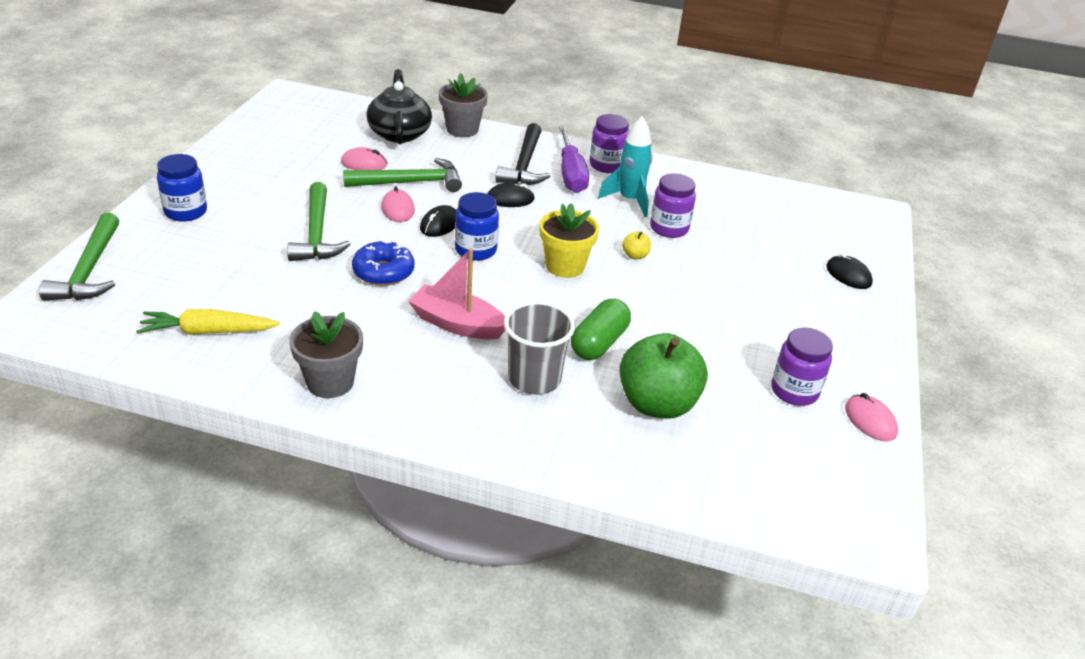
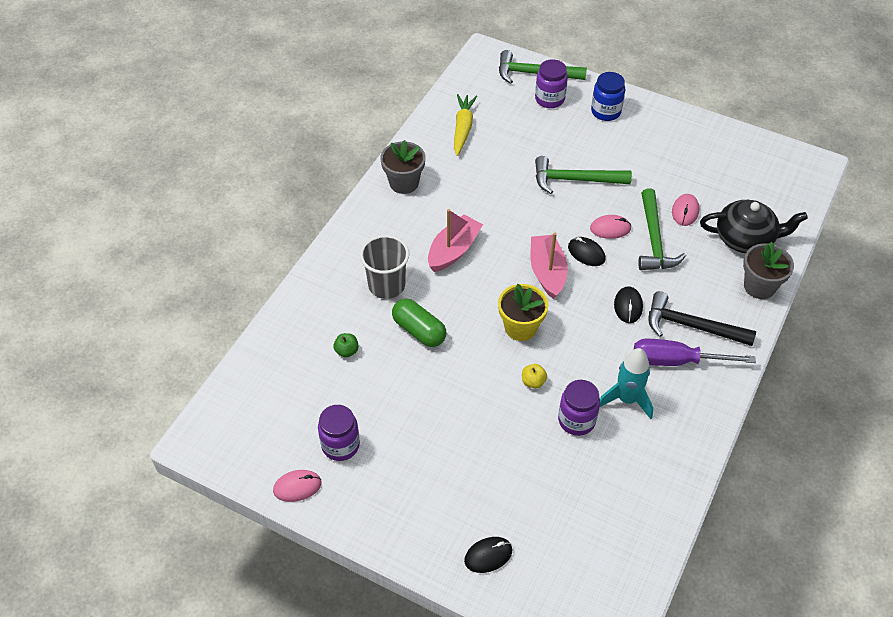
camera: 105 degrees right, 15 degrees up
blue donut [352,240,415,286] -> none
blue jar [455,192,499,261] -> pink boat [531,233,568,299]
purple jar [590,114,629,173] -> purple jar moved to [535,59,568,108]
green apple [619,333,708,419] -> green apple [333,333,359,357], size x0.40

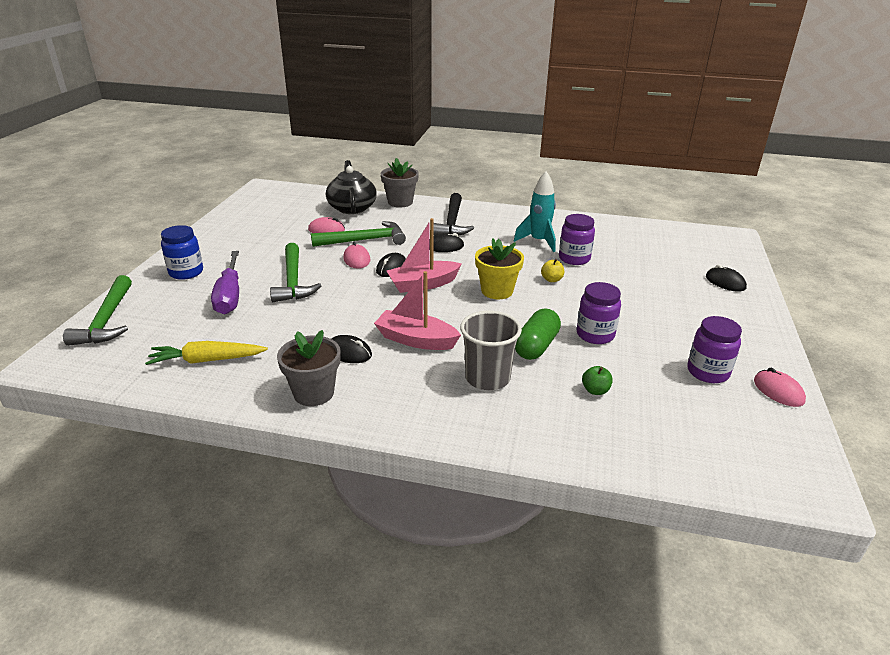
camera: 105 degrees left, 20 degrees down
purple jar [535,59,568,108] -> purple jar moved to [577,282,621,344]
purple screwdriver [634,339,756,366] -> purple screwdriver moved to [211,251,239,314]
none -> black mouse [332,335,372,363]

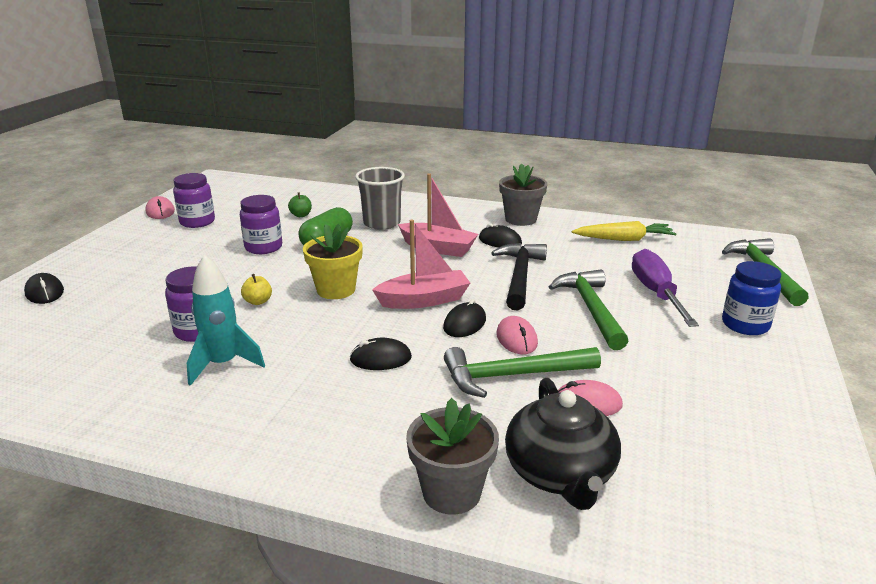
camera: 175 degrees left, 5 degrees down
black hammer [433,193,474,236] -> black hammer moved to [491,243,547,310]

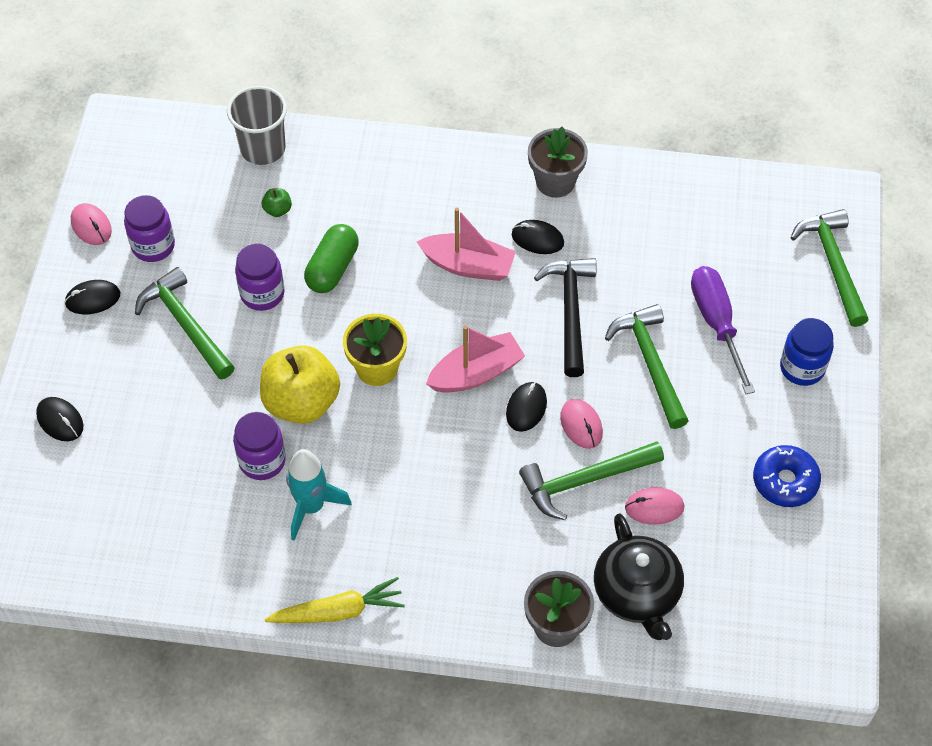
camera: 10 degrees left, 30 degrees up
yellow apple [241,274,272,305] -> yellow apple [260,345,340,424], size x2.49
black mouse [349,338,412,370] -> black mouse moved to [64,280,120,314]
grey cup [355,167,405,230] -> grey cup moved to [227,86,287,165]
yellow carrot [572,221,677,241] -> yellow carrot moved to [264,577,405,623]
none -> green hammer [135,267,235,379]
none -> blue donut [753,445,821,507]

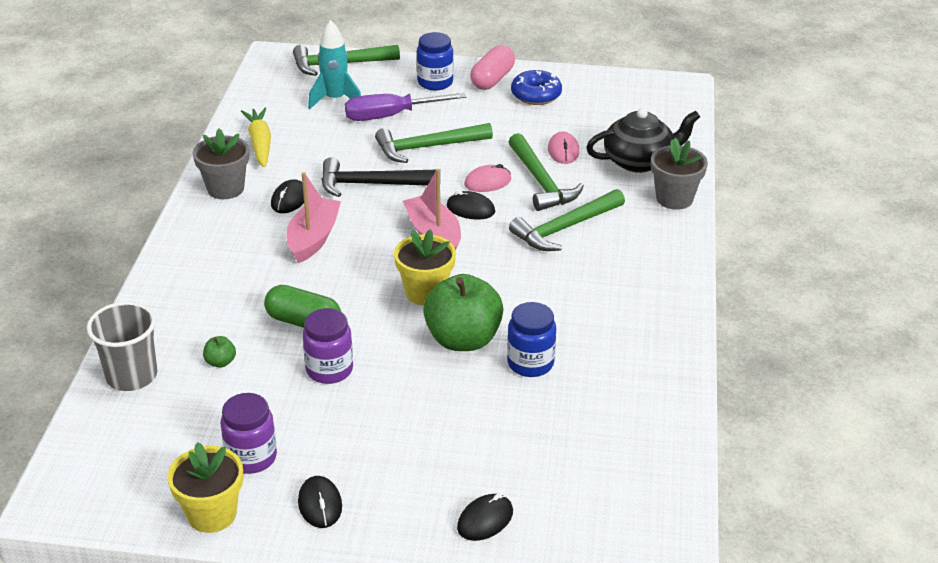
camera: 90 degrees left, 20 degrees down
pink mouse [71,203,112,245] -> yellow flower pot [167,442,243,533]
green hammer [135,267,235,379] -> green hammer moved to [509,189,625,251]
purple jar [233,412,286,480] -> blue jar [507,302,556,377]
yellow apple [260,345,340,424] -> green apple [423,274,503,351]
yellow carrot [264,577,405,623] -> yellow carrot moved to [241,108,271,168]
turquoise rocket [286,449,352,541] -> turquoise rocket moved to [308,20,361,109]
none -> pink capsule [470,45,515,90]

